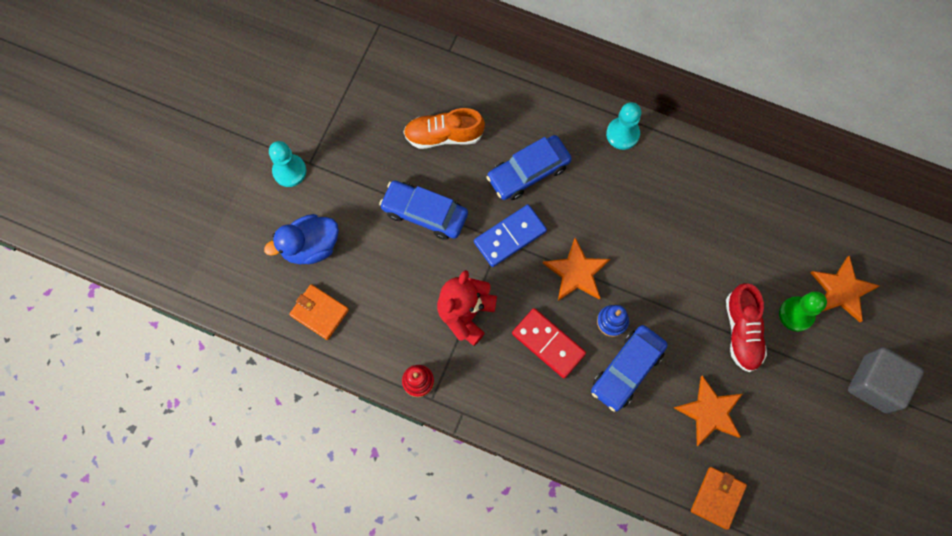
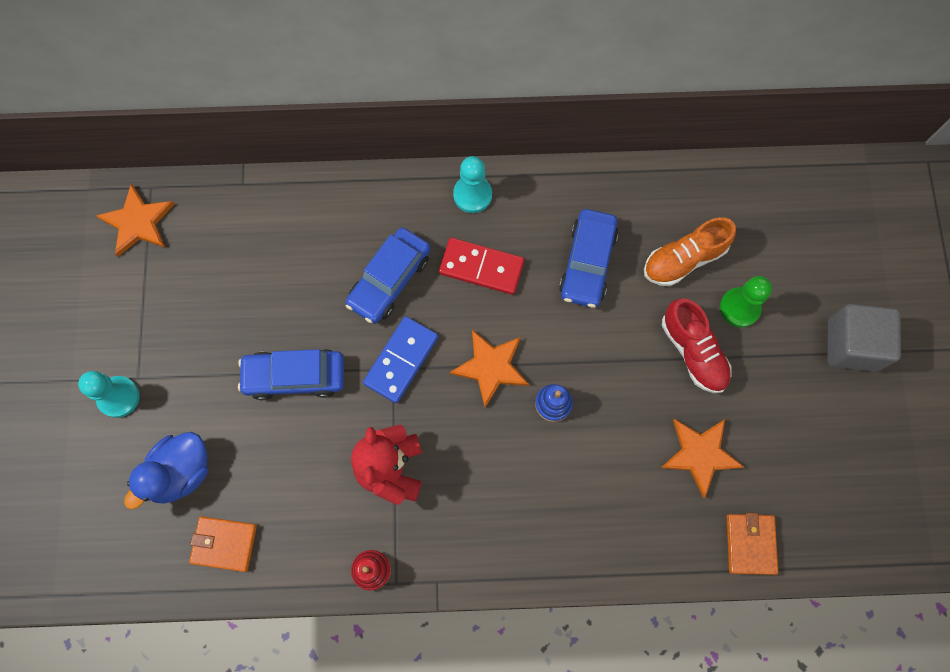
camera: 25 degrees left, 0 degrees up
orange shoe [403,108,485,149] -> orange shoe moved to [644,217,736,286]
red domino [512,308,586,378] -> red domino moved to [439,238,524,295]
blue car [591,325,668,412] -> blue car moved to [559,209,618,308]
orange star [811,256,879,322] -> orange star moved to [96,184,174,257]

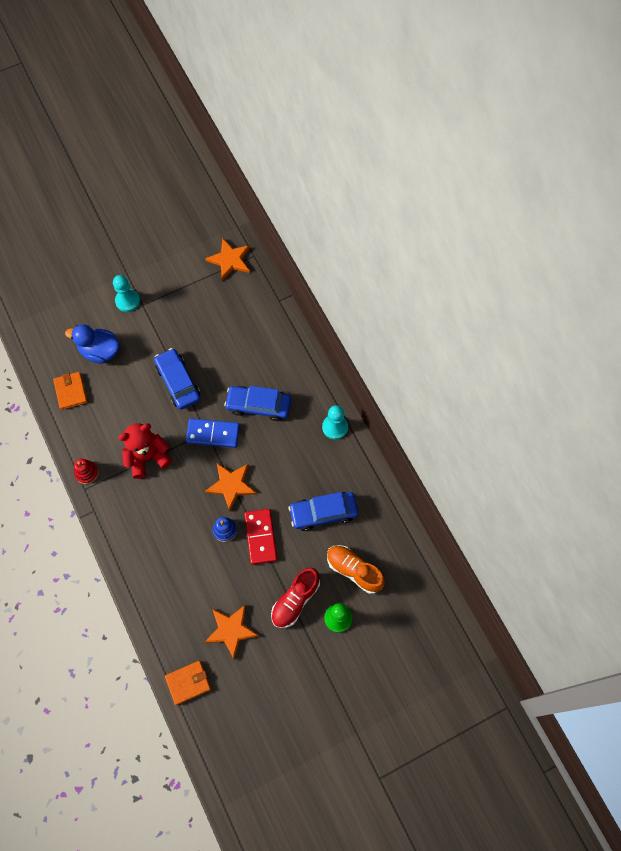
camera: 65 degrees right, 5 degrees down
red domino [439,238,524,295] -> red domino moved to [244,509,277,565]
grey cube [827,304,901,372] -> none

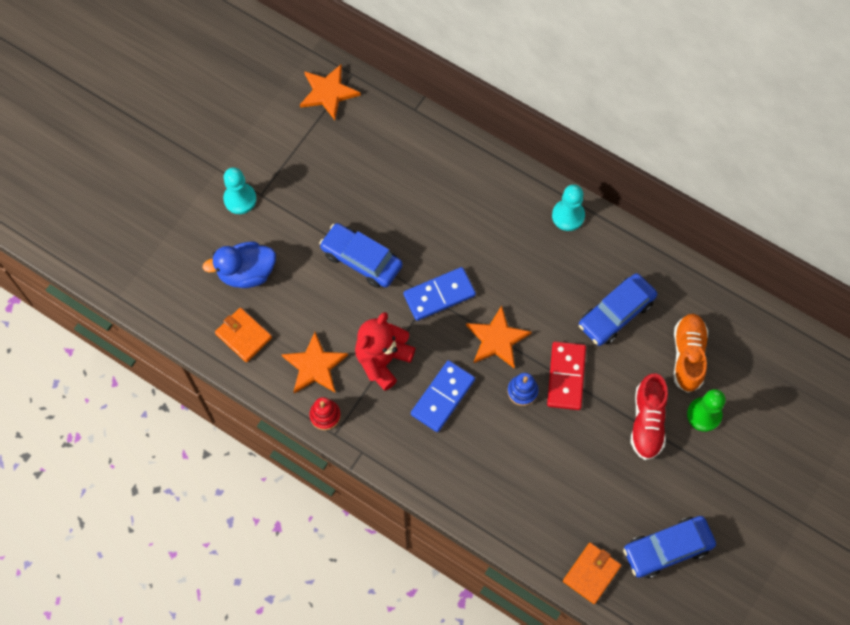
camera: 30 degrees left, 0 degrees up
orange star [204,605,259,659] -> orange star moved to [281,332,348,393]
blue car [224,386,291,421] -> blue car moved to [623,516,716,578]
red domino [244,509,277,565] -> red domino turned 45 degrees clockwise [547,341,586,410]
orange shoe [327,545,385,594] -> orange shoe turned 90 degrees clockwise [674,314,708,393]
none -> blue domino [411,360,475,432]

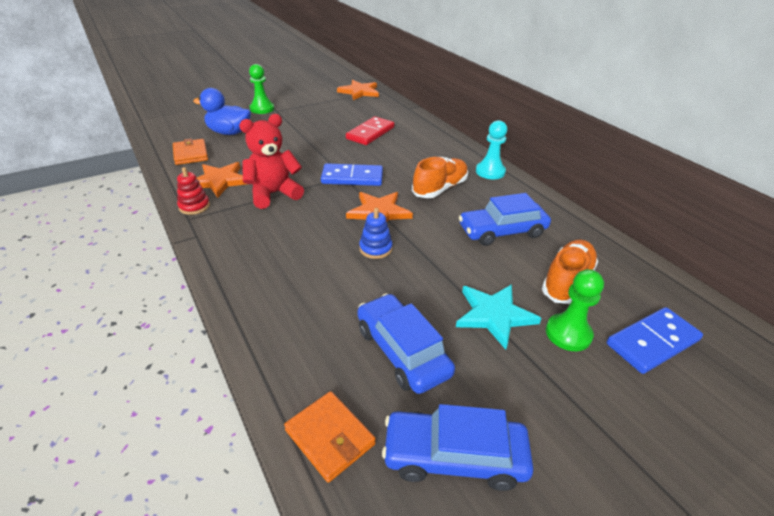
camera: 25 degrees right, 30 degrees down
turquoise pawn [223,167,257,214] -> green pawn [249,64,274,114]
blue car [319,223,403,288] -> blue car moved to [358,294,455,394]
blue domino [411,360,475,432] -> blue domino moved to [607,307,703,374]
red domino [547,341,586,410] -> red domino moved to [346,116,394,145]
orange wallet [563,543,621,604] -> orange wallet turned 75 degrees clockwise [284,391,376,483]
red shoe [630,373,668,460] -> turquoise star [456,284,541,350]
none -> orange shoe [412,157,468,198]

